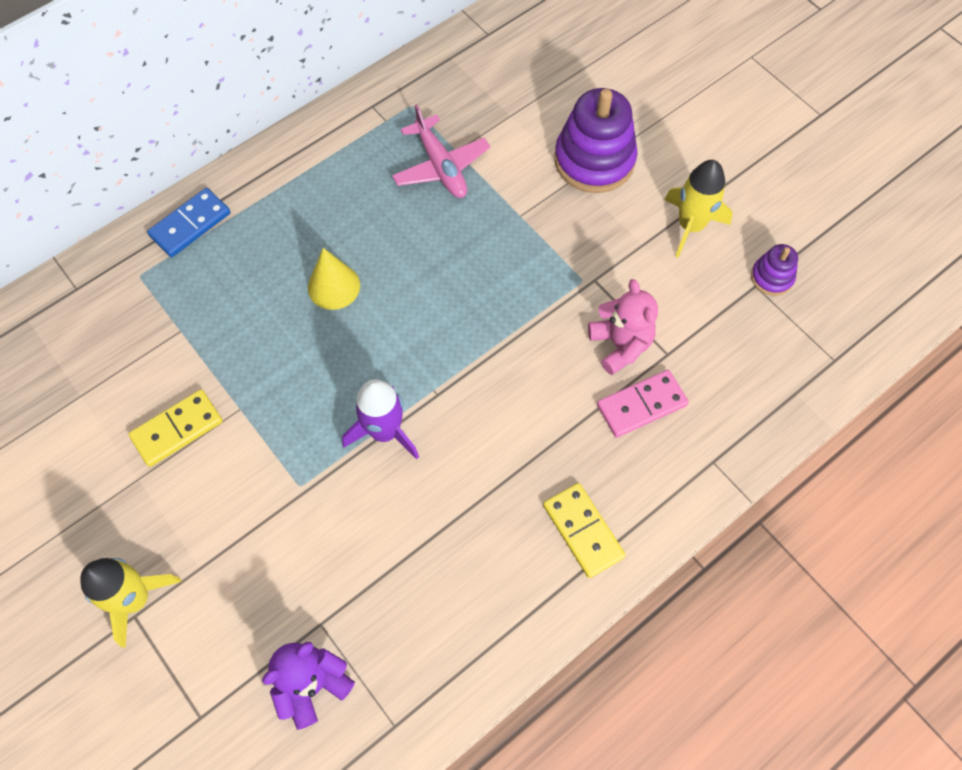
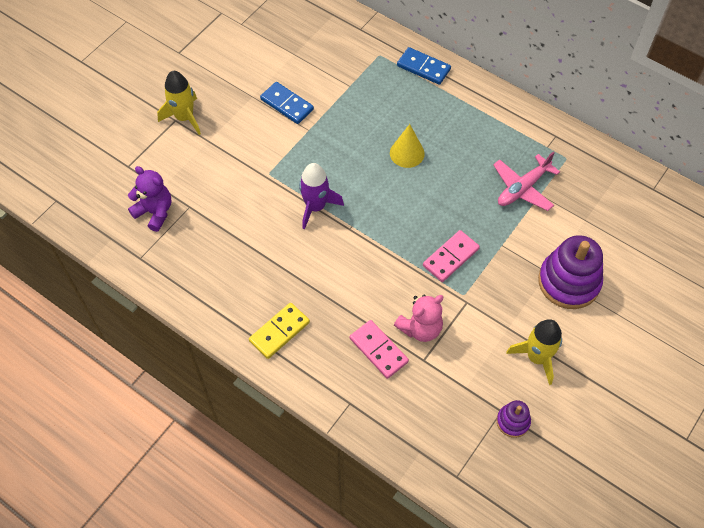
camera: 75 degrees right, 5 degrees down
yellow domino [128,389,223,467] -> blue domino [260,82,314,124]
none -> pink domino [423,230,480,282]

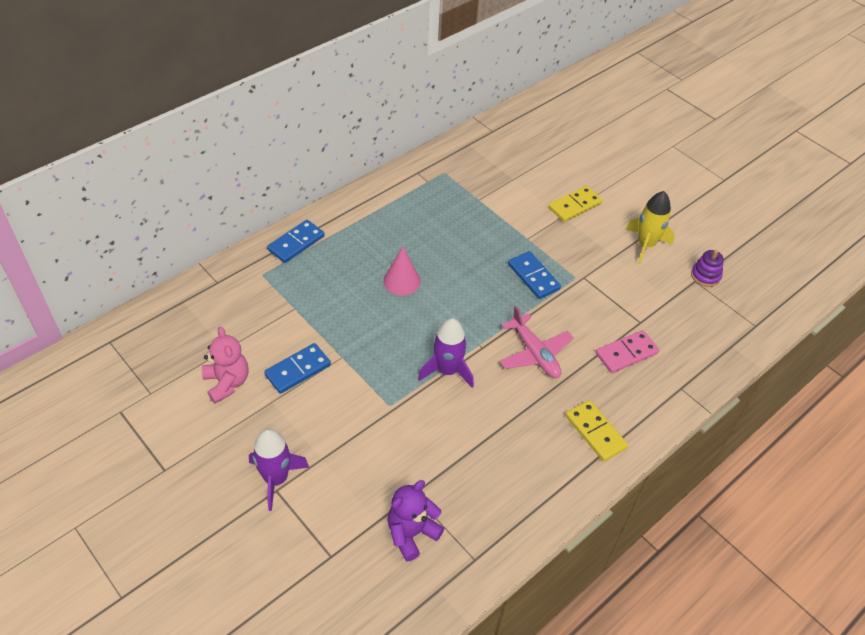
camera: 80 degrees left, 10 degrees down
yellow rocket [157,71,201,135] -> purple rocket [249,429,310,511]
yellow cone [390,124,425,168] -> pink cone [383,246,421,295]
pink teddy bear [394,295,444,342] -> pink teddy bear moved to [202,327,249,403]
pink domino [423,230,480,282] -> blue domino [508,251,561,299]
pink plane [493,151,560,211] -> pink plane moved to [499,306,573,378]
purple stacking toy [538,235,603,309] -> yellow domino [548,186,602,222]

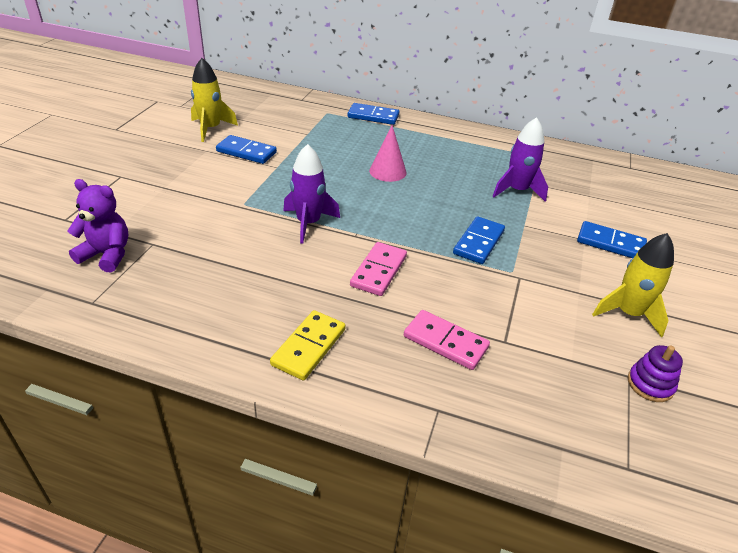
camera: 60 degrees right, 10 degrees down
pink teddy bear [202,327,249,403] -> yellow rocket [191,58,238,142]
purple rocket [249,429,310,511] -> purple rocket moved to [493,117,548,202]
pink plane [499,306,573,378] -> pink domino [350,242,407,296]
yellow domino [548,186,602,222] -> blue domino [577,221,647,258]

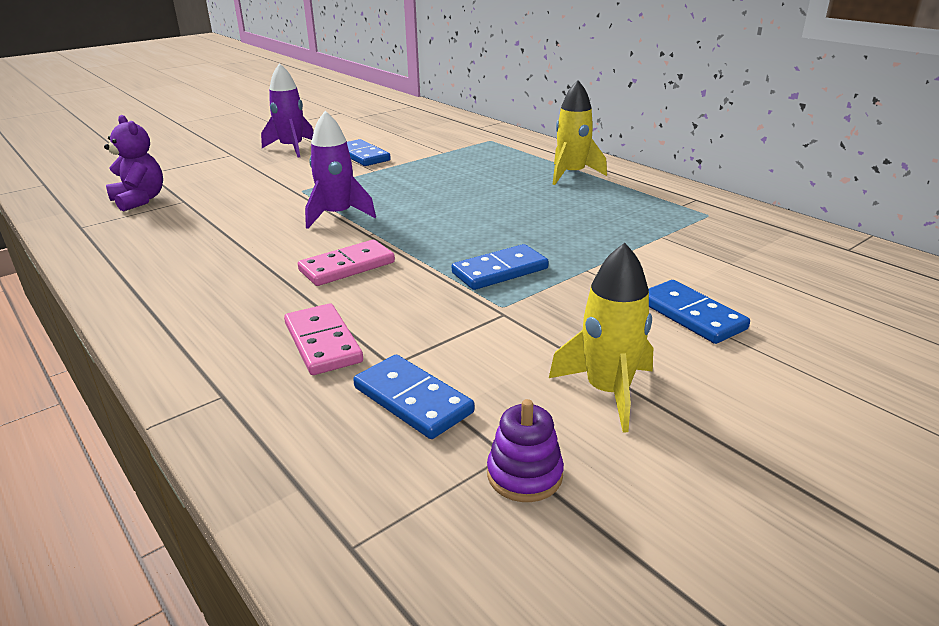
camera: 35 degrees right, 10 degrees down
yellow rocket [191,58,238,142] -> yellow rocket moved to [552,80,607,185]
yellow domino [270,310,346,380] -> none
blue domino [347,103,399,125] -> blue domino moved to [353,355,475,439]
pink cone [369,125,406,182] -> none
purple rocket [493,117,548,202] -> purple rocket moved to [261,63,314,158]

